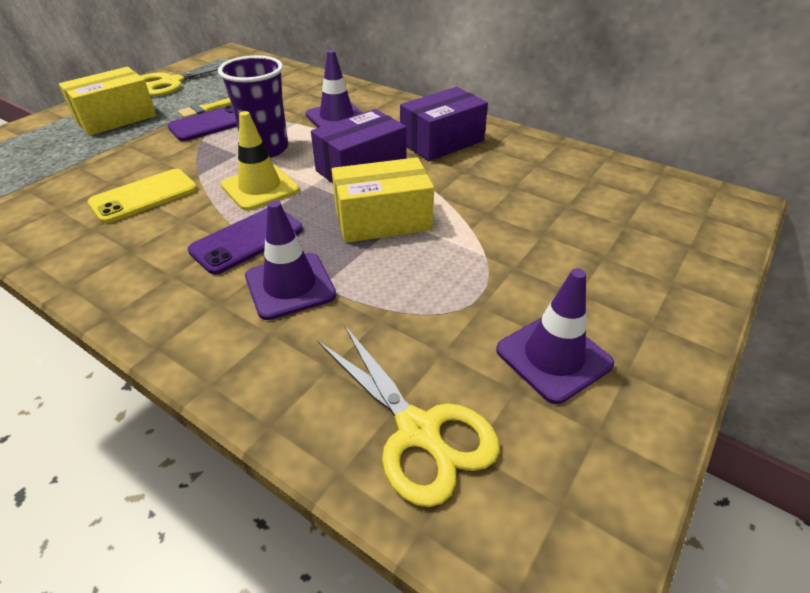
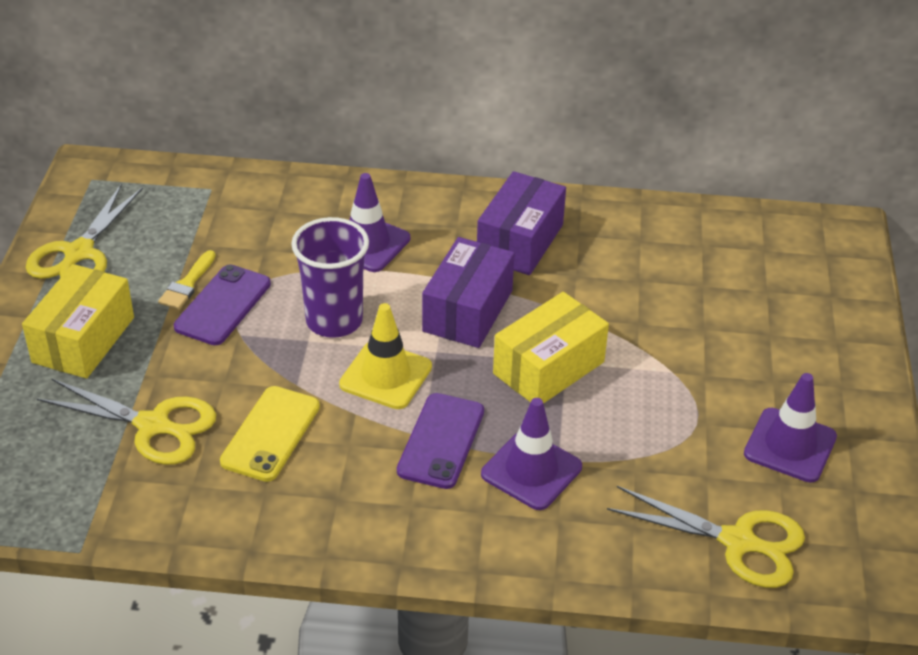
camera: 30 degrees left, 0 degrees up
none -> yellow scissors [37,378,216,465]

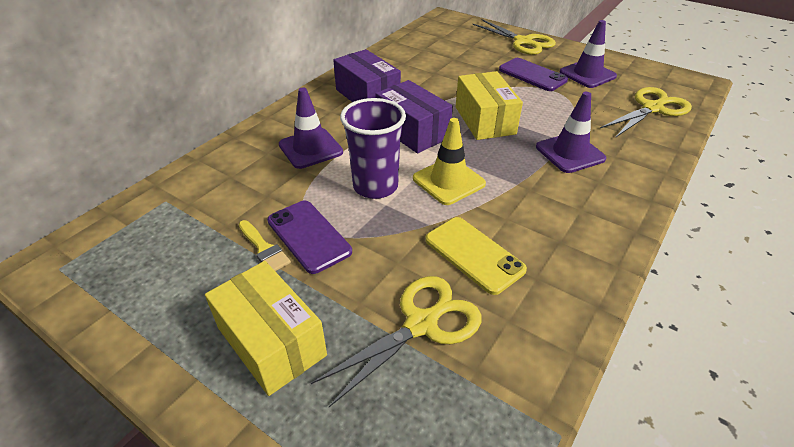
camera: 60 degrees left, 0 degrees up
yellow scissors [26,184,143,279] -> yellow scissors moved to [472,19,556,55]
purple phone [397,393,484,489] -> purple phone moved to [499,58,568,91]

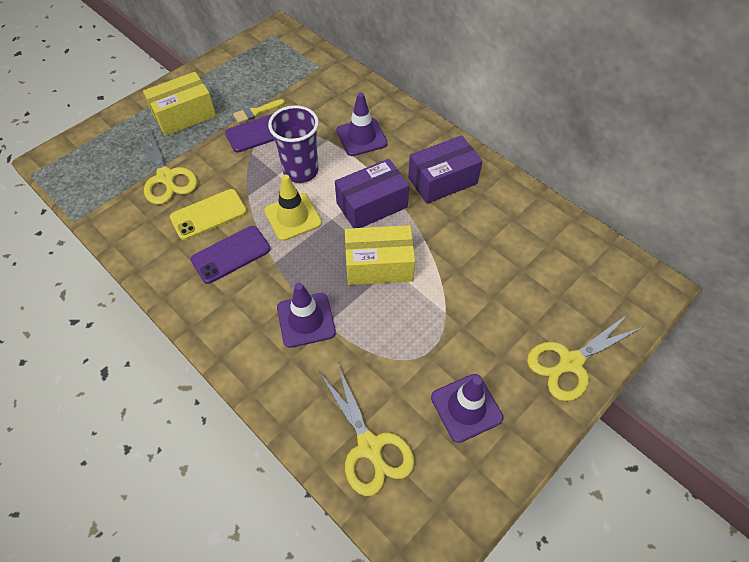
camera: 100 degrees right, 15 degrees up
purple phone [499,58,568,91] -> purple phone moved to [190,226,271,284]

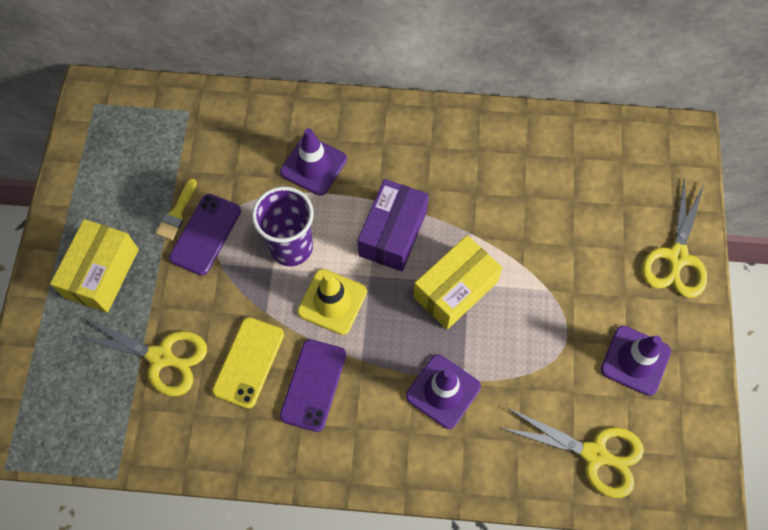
camera: 40 degrees left, 10 degrees up
purple box [408,135,483,204] -> none

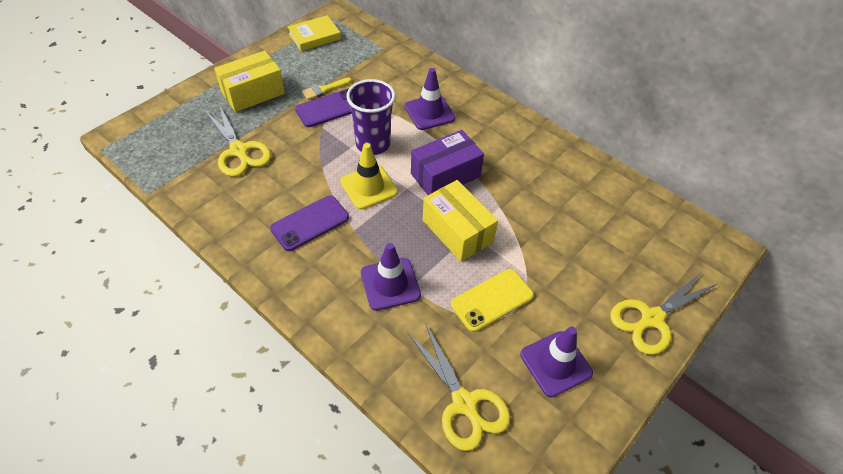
camera: 35 degrees right, 15 degrees down
yellow phone [212,317,284,409] -> yellow phone moved to [451,269,534,332]
yellow box [413,235,502,329] -> yellow box turned 60 degrees clockwise [423,180,498,262]
none -> yellow book [288,15,341,51]

